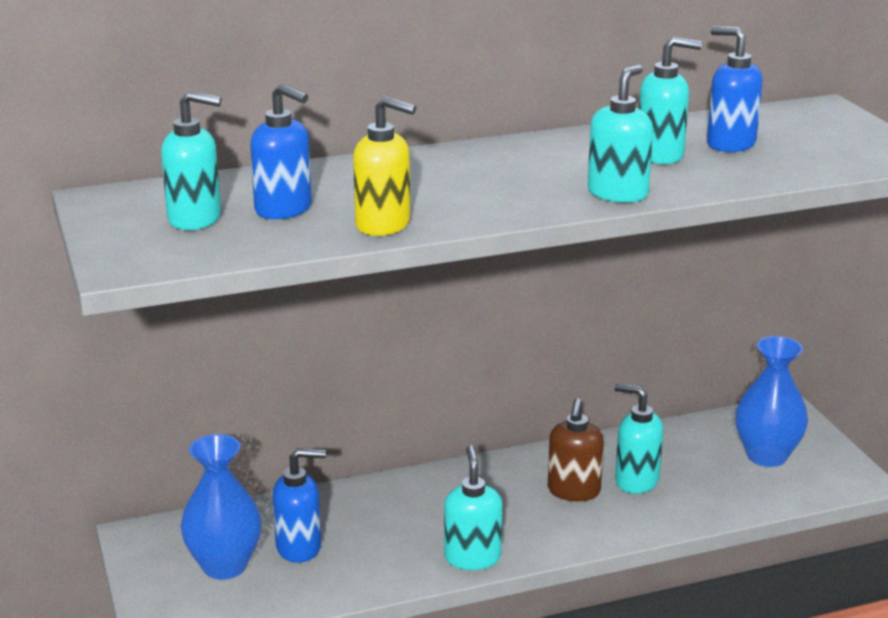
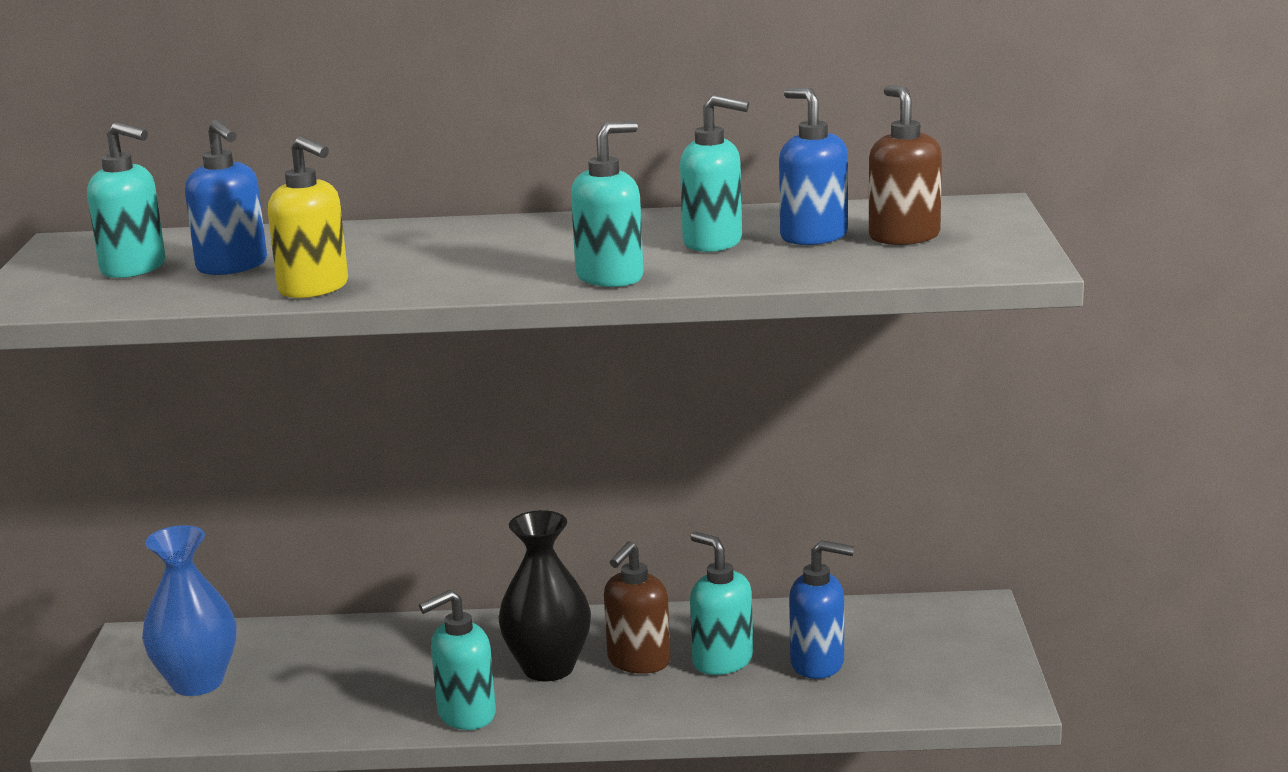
camera: 20 degrees right, 5 degrees down
blue soap dispenser [273,448,326,563] -> blue soap dispenser moved to [789,540,854,679]
turquoise soap dispenser [444,445,502,570] -> turquoise soap dispenser turned 135 degrees counterclockwise [419,590,496,730]
blue vase [735,336,808,467] -> none
none -> black vase [499,510,591,681]
none -> brown soap dispenser [869,85,942,245]

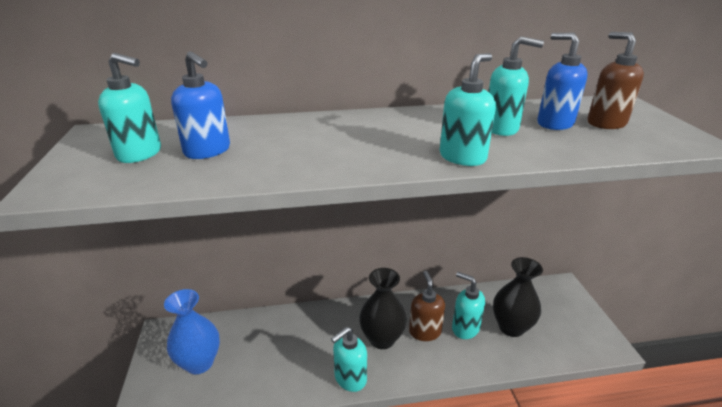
camera: 10 degrees left, 10 degrees up
yellow soap dispenser [268,136,348,298] -> none
brown soap dispenser [604,541,671,674] -> brown soap dispenser turned 150 degrees clockwise [409,271,445,341]
blue soap dispenser [789,540,854,679] -> black vase [493,257,543,337]

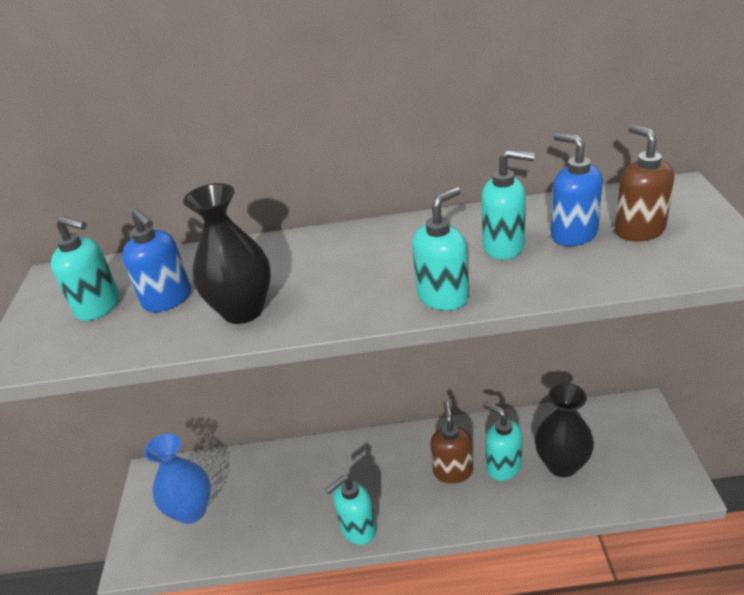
camera: 10 degrees right, 5 degrees up
black vase [359,268,407,349] -> black vase moved to [183,183,271,324]

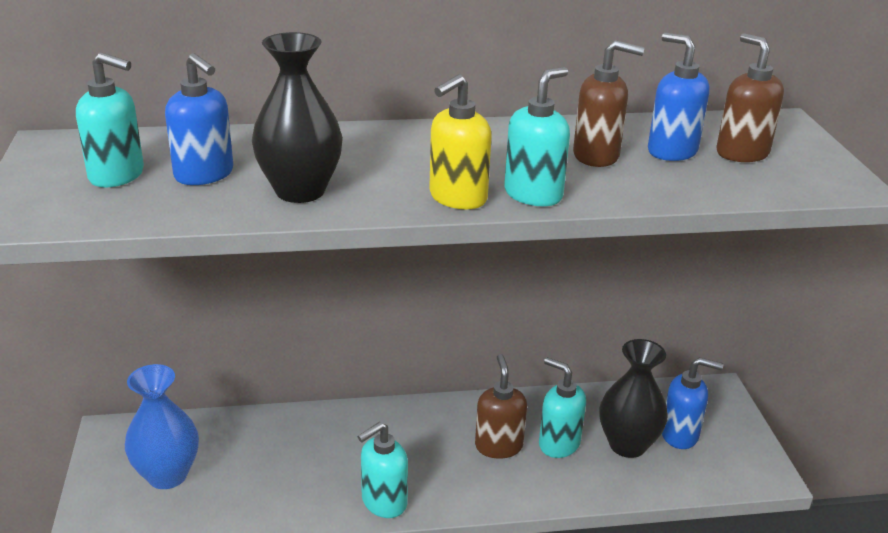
camera: 10 degrees left, 5 degrees down
turquoise soap dispenser [481,149,535,260] -> brown soap dispenser [573,40,645,167]
none -> yellow soap dispenser [429,74,492,209]
none -> blue soap dispenser [662,357,723,449]

